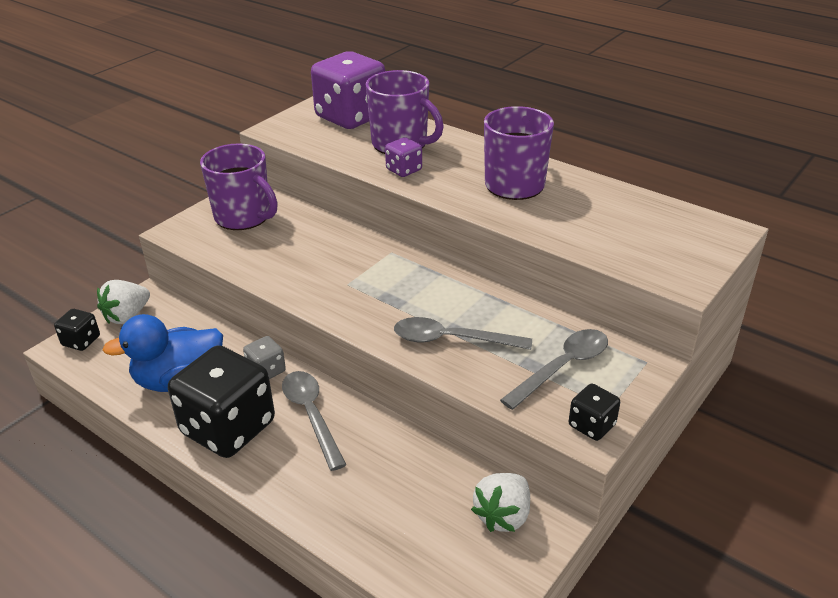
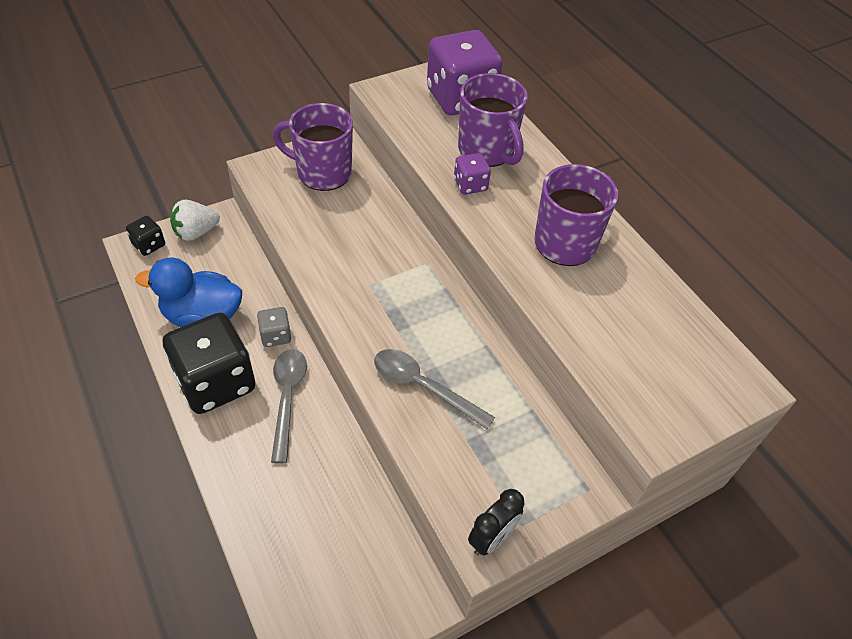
camera: 20 degrees right, 15 degrees up
purple mug [200,143,278,230] -> purple mug turned 135 degrees clockwise [273,103,353,191]
white strawberry [471,473,530,532] -> none
grey spoon [500,329,608,410] -> none
black dice [569,384,620,441] -> black clock [468,489,524,556]

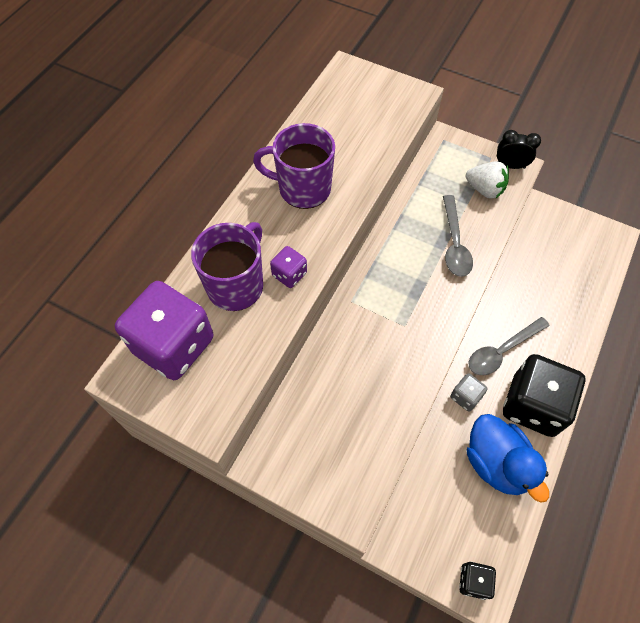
camera: 120 degrees left, 10 degrees up
white strawberry [170,200,220,241] -> white strawberry moved to [466,161,509,198]
purple mug [273,103,353,191] -> none

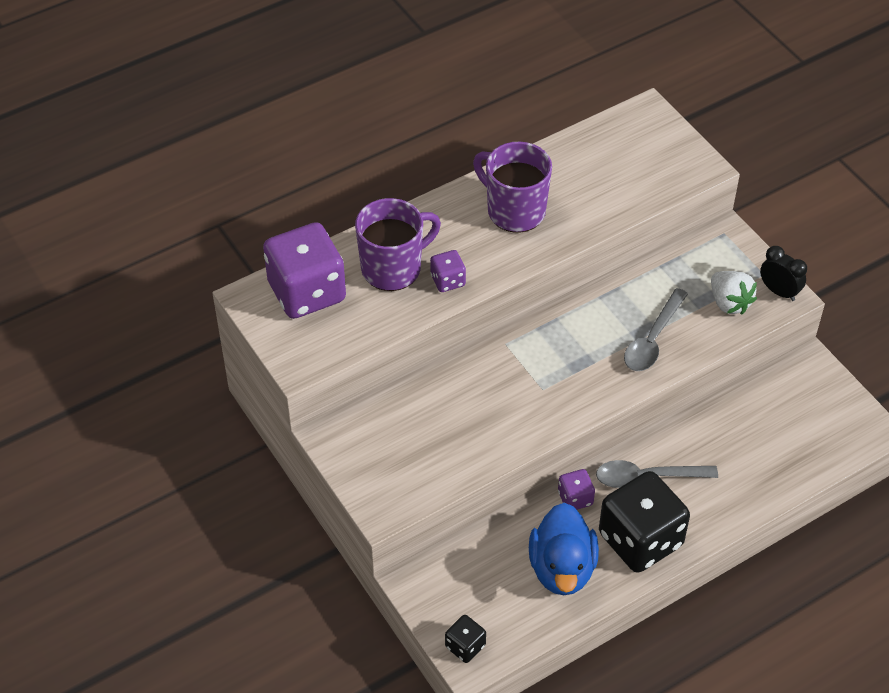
camera: 30 degrees right, 10 degrees down
grey dice [451,374,488,411] -> purple dice [558,469,595,510]

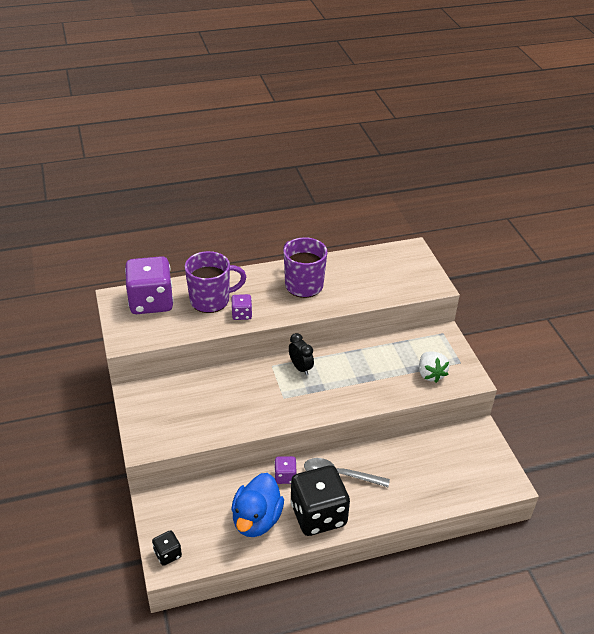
camera: 15 degrees right, 10 degrees down
grey spoon [624,288,688,371] -> none
black clock [760,246,807,301] -> black clock moved to [289,333,314,376]

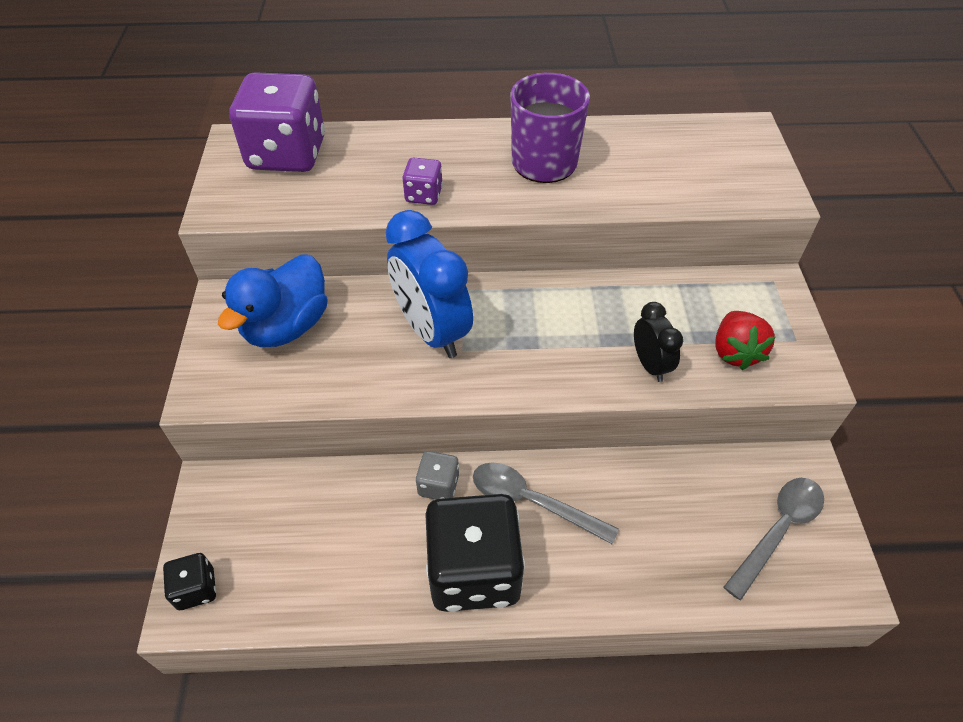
camera: 15 degrees right, 10 degrees up
purple mug [185,251,246,313] -> none
blue duck [231,473,284,537] -> blue duck moved to [218,255,328,347]
purple dice [274,456,296,484] -> grey dice [416,451,459,499]
black clock [289,333,314,376] -> black clock moved to [634,302,683,382]
white strawberry [419,352,449,383] -> red strawberry [715,311,776,370]
none -> blue clock [385,210,473,358]
none -> grey spoon [724,478,824,600]

